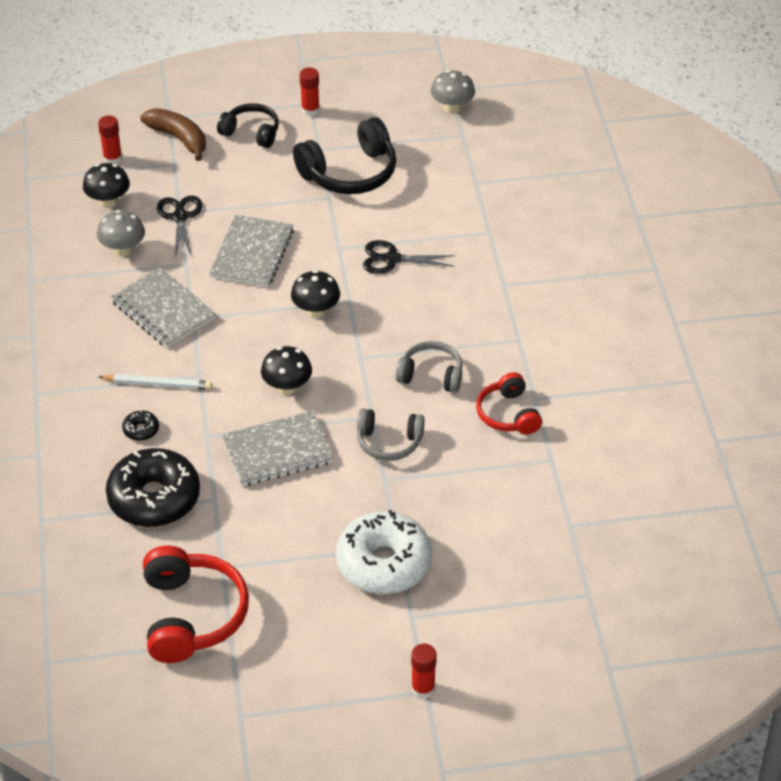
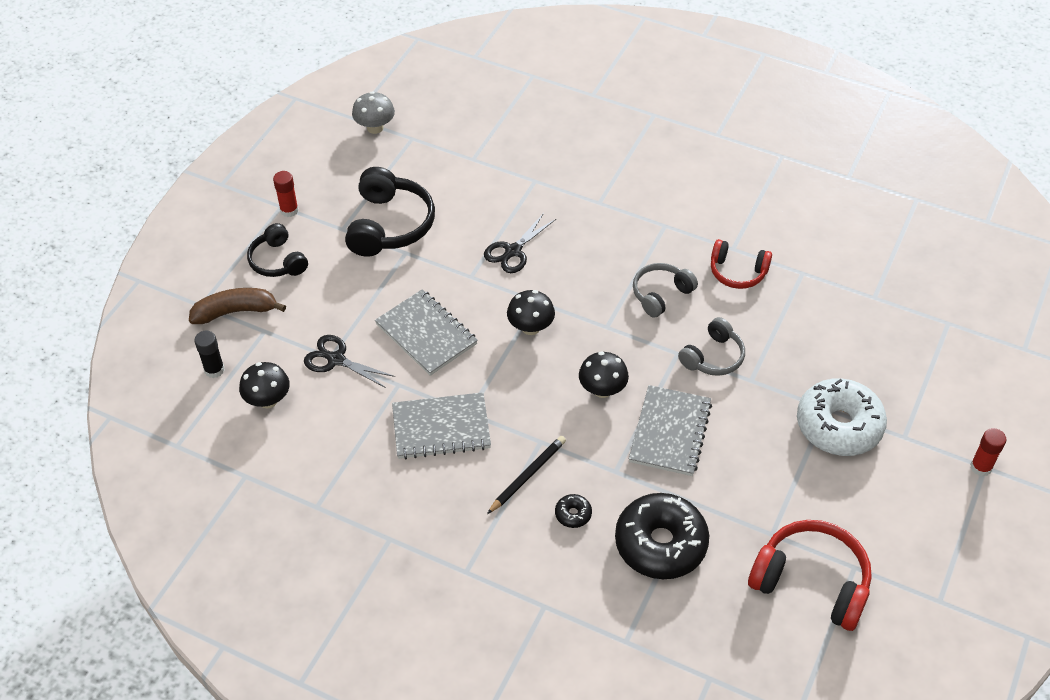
camera: 55 degrees left, 5 degrees up
grey mushroom [97,210,145,257] -> none
red glue stick [98,116,122,164] -> black glue stick [194,331,225,378]
white pencil [99,374,212,390] -> black pencil [487,436,566,514]
black headphones [217,103,279,148] -> black headphones turned 90 degrees counterclockwise [247,223,308,277]

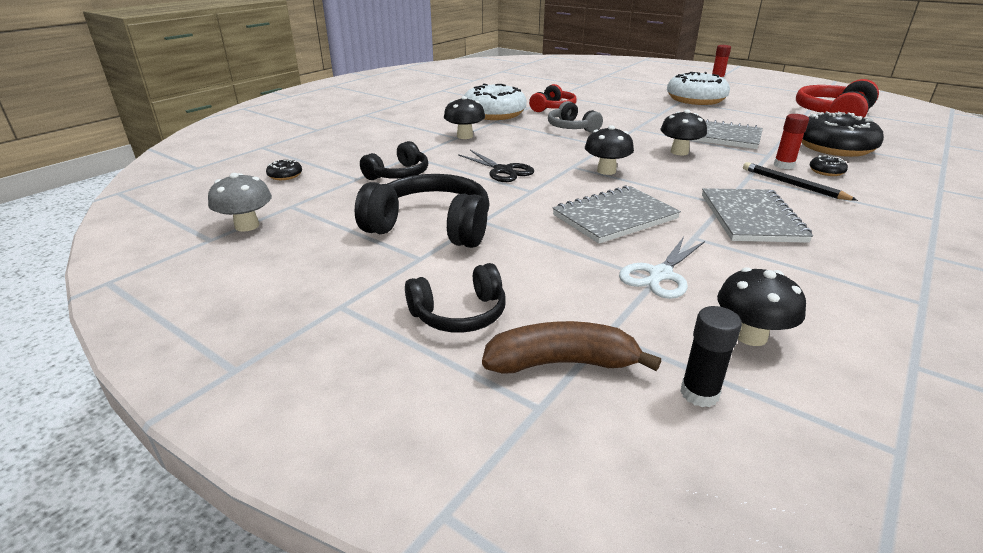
camera: 80 degrees left, 20 degrees down
brown banana [189,288,286,324] -> brown banana turned 90 degrees clockwise [482,321,661,374]
red glue stick [273,171,299,217] -> red glue stick moved to [773,114,809,169]
black scissors [304,335,395,388] -> white scissors [619,237,705,299]
grey headphones [678,317,745,376] -> none
none -> black donut [266,159,302,180]
none -> black headphones [360,141,428,180]
none -> black mushroom [444,96,485,139]
none -> white donut [464,83,527,120]

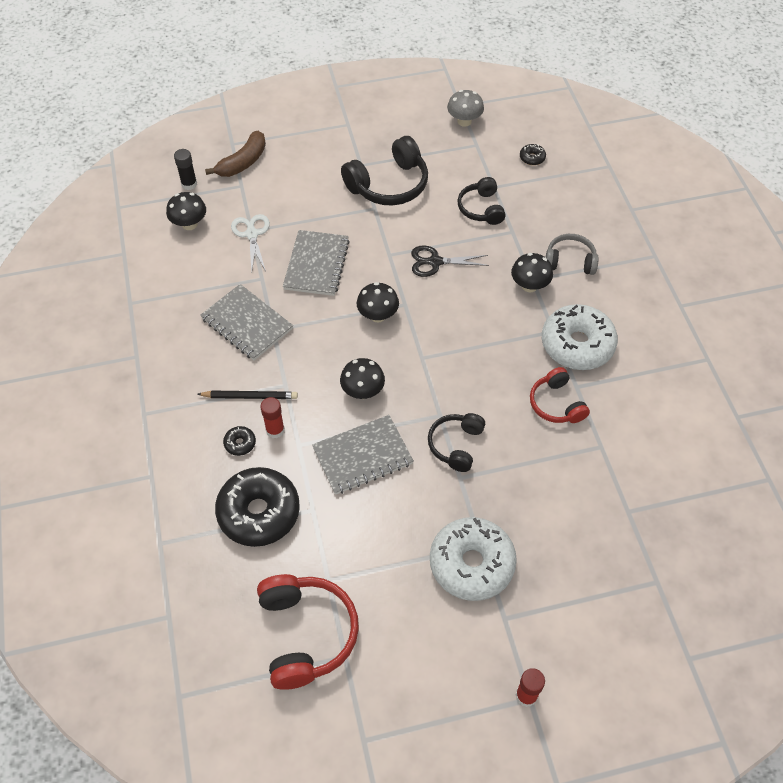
camera: 130 degrees right, 25 degrees up
black headphones [405,263,506,333] -> black headphones moved to [428,413,485,472]
grey headphones [548,101,603,133] -> grey headphones moved to [546,234,599,275]

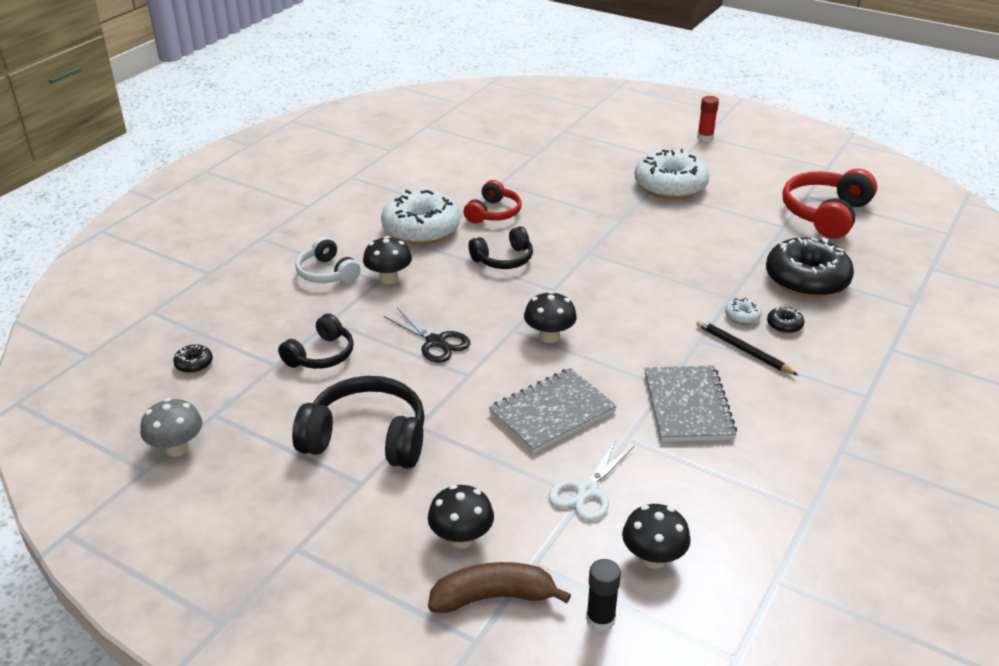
camera: 135 degrees left, 20 degrees down
red glue stick [260,397,285,438] -> white donut [725,298,762,324]
grey notebook [312,415,414,495] -> none
black mushroom [340,358,385,399] -> black mushroom moved to [428,485,494,548]
black headphones [428,413,485,472] -> black headphones moved to [468,226,533,269]
grey headphones [546,234,599,275] -> white headphones [295,237,361,283]

